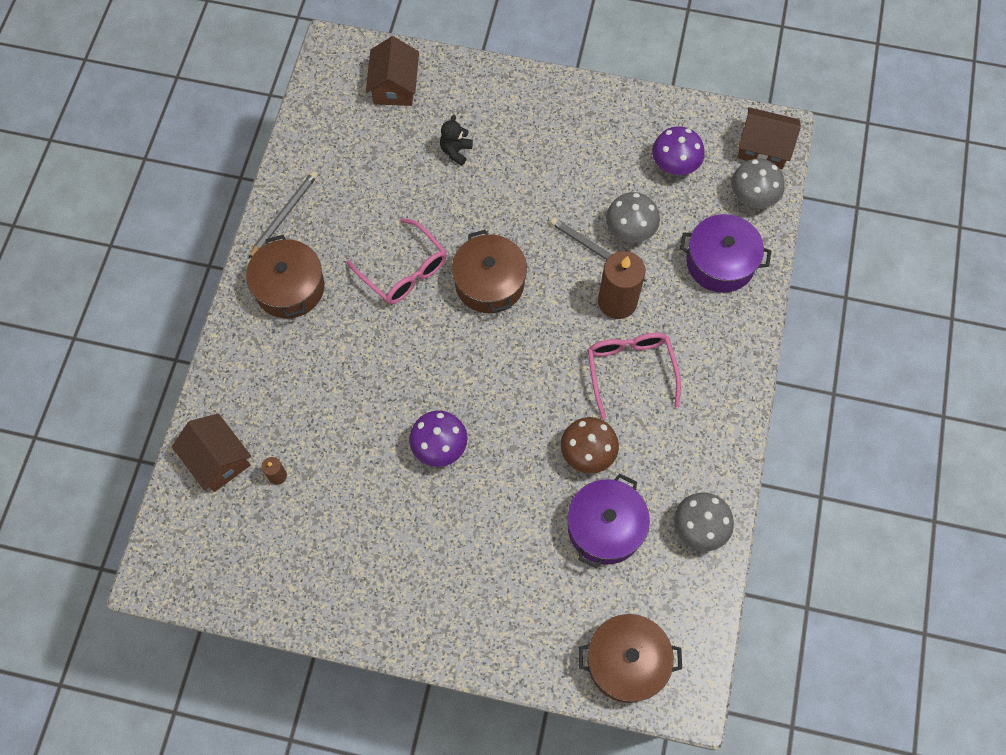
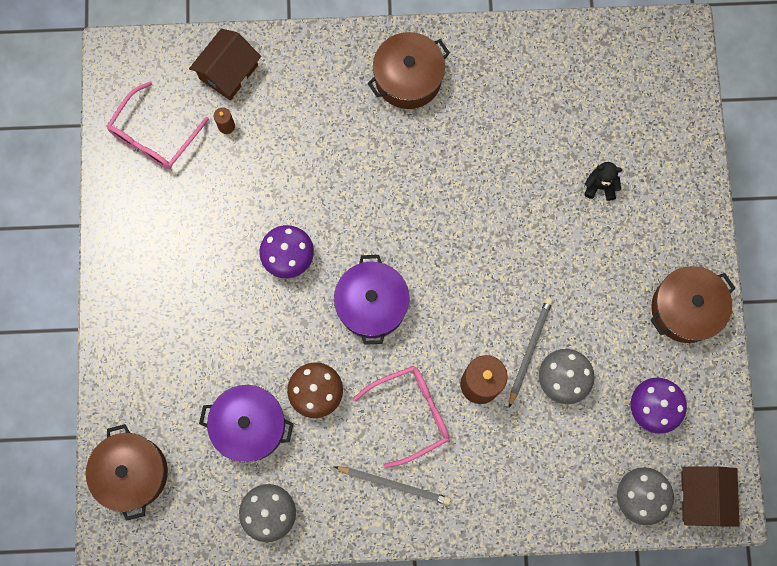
camera: 75 degrees right, 10 degrees up
grey pencil [248,171,318,259] -> grey pencil moved to [335,466,451,505]
pink glasses [347,218,447,304] -> pink glasses moved to [107,82,209,169]
brown house [366,36,419,106] -> none
brown pot [452,230,527,313] -> brown pot moved to [651,266,735,343]
purple pot [680,214,771,293] -> purple pot moved to [334,255,409,345]

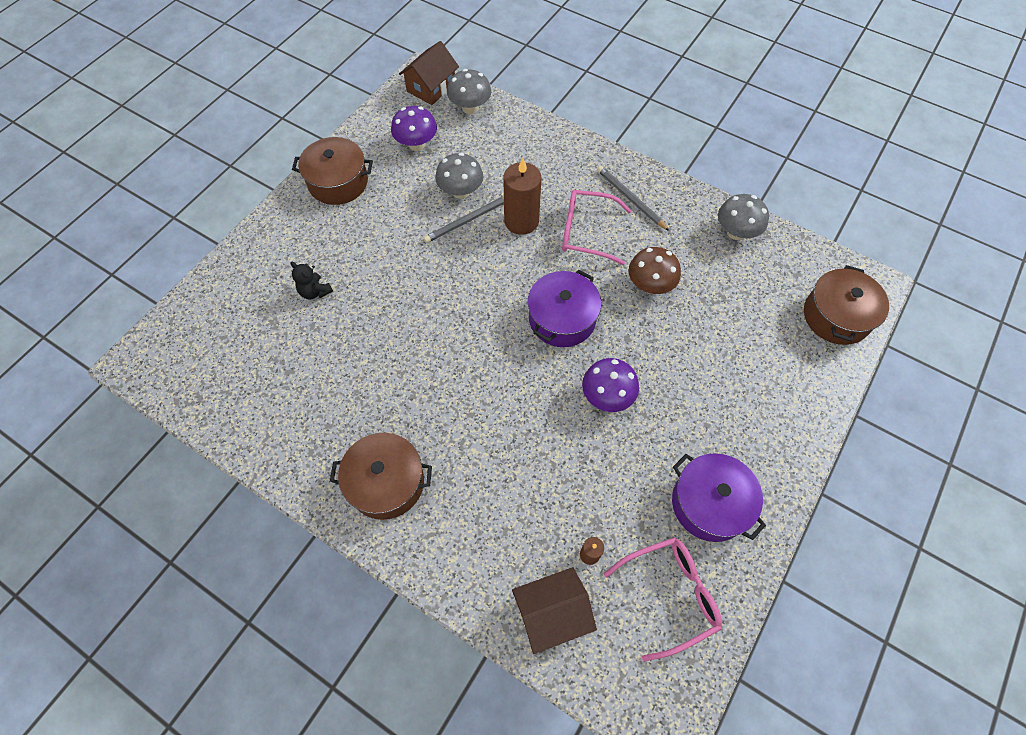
camera: 145 degrees left, 15 degrees down
purple pot [199,385,293,462] -> purple pot moved to [672,453,766,542]

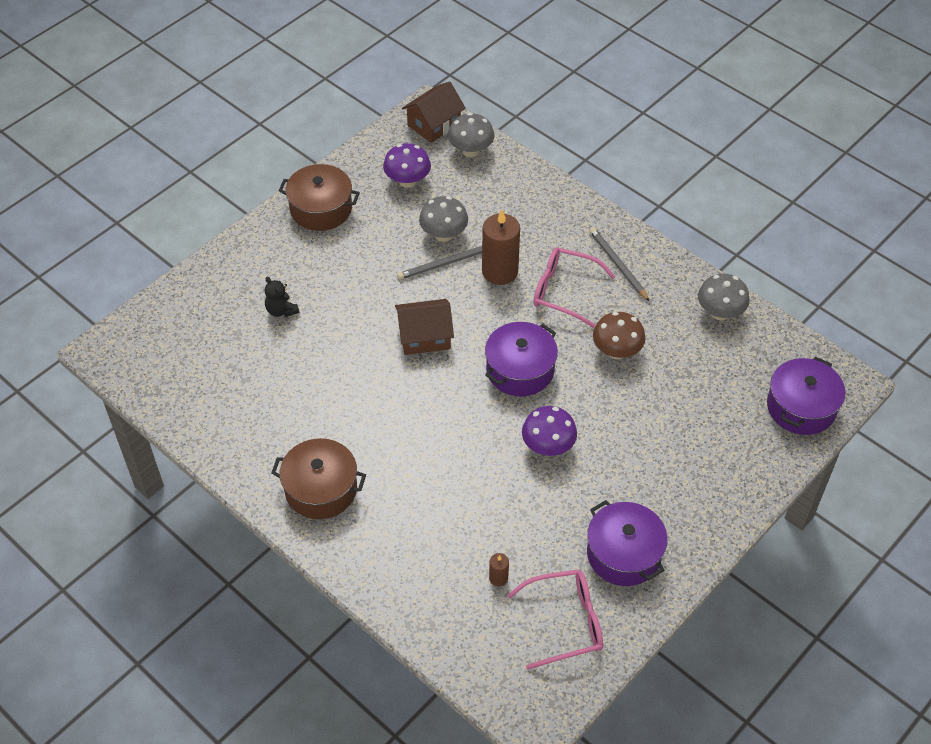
camera: 10 degrees right, 10 degrees down
brown house [512,567,597,654] -> brown house moved to [395,299,454,355]
brown pot [804,265,889,345] -> purple pot [767,357,846,435]

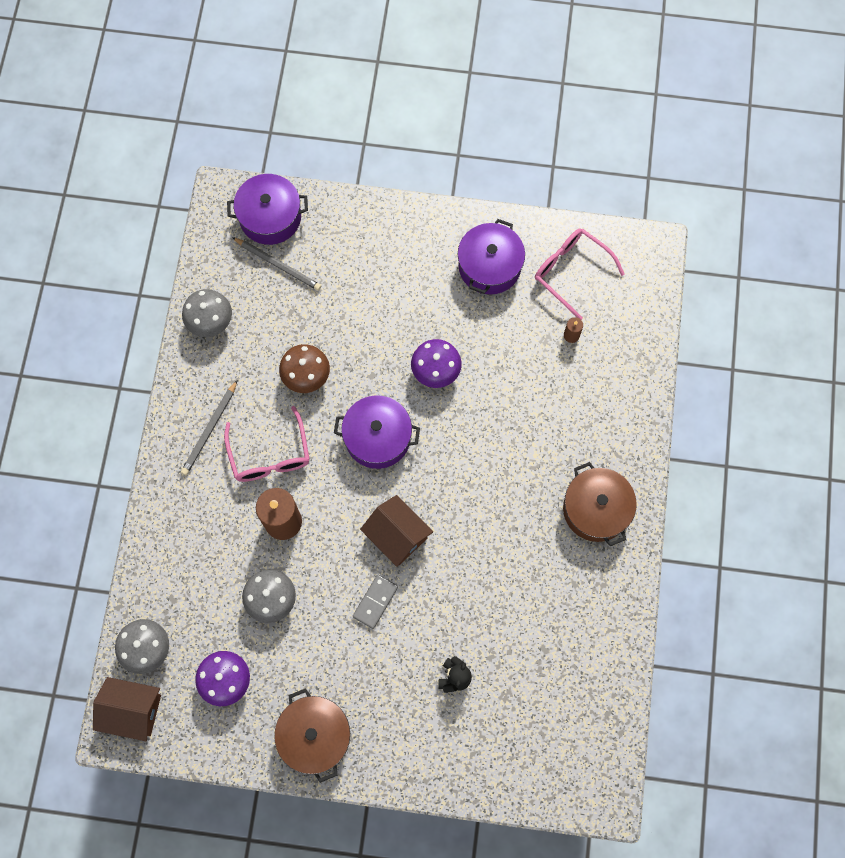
camera: 125 degrees left, 20 degrees up
grey pencil [397,246,482,280] -> grey pencil moved to [232,237,321,291]
none -> grey domino [353,575,398,629]

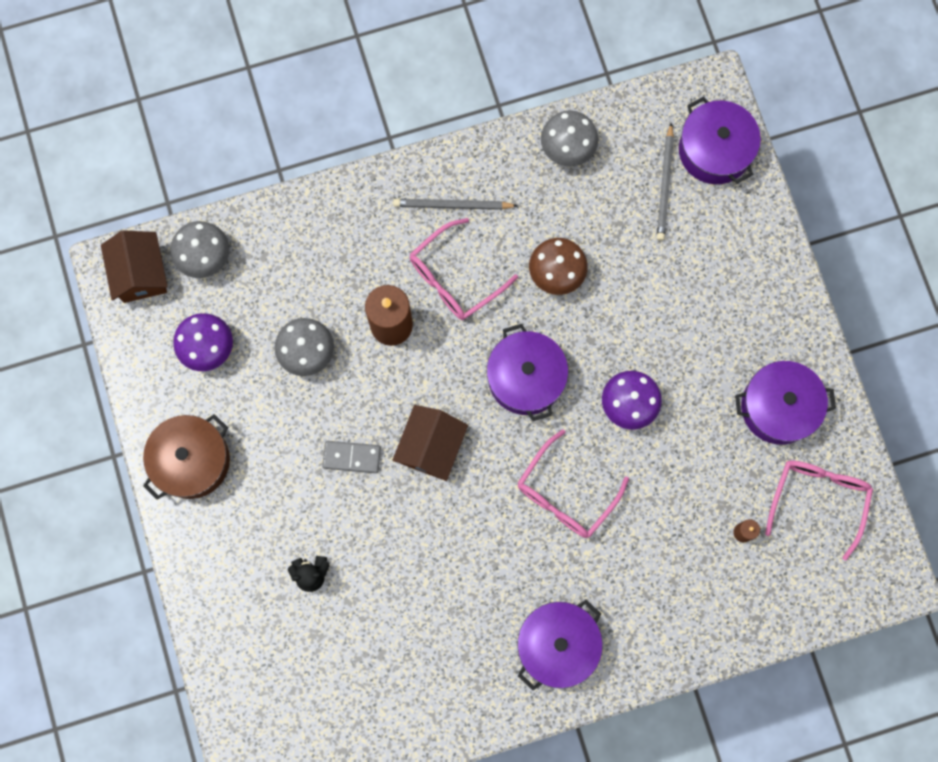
camera: 65 degrees right, 5 degrees up
brown pot [563,462,637,546] -> purple pot [517,600,603,690]
none -> pink glasses [518,429,629,538]

